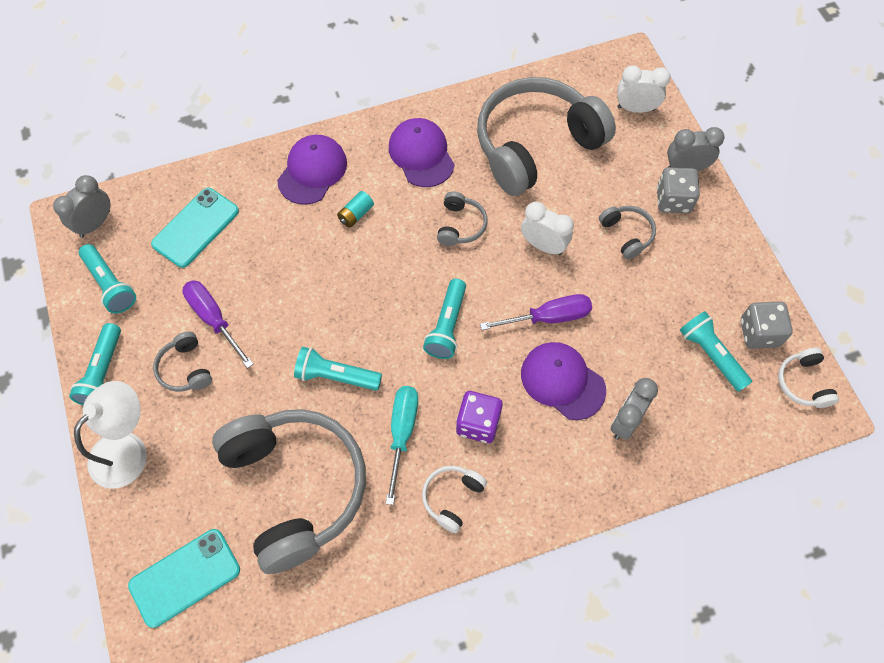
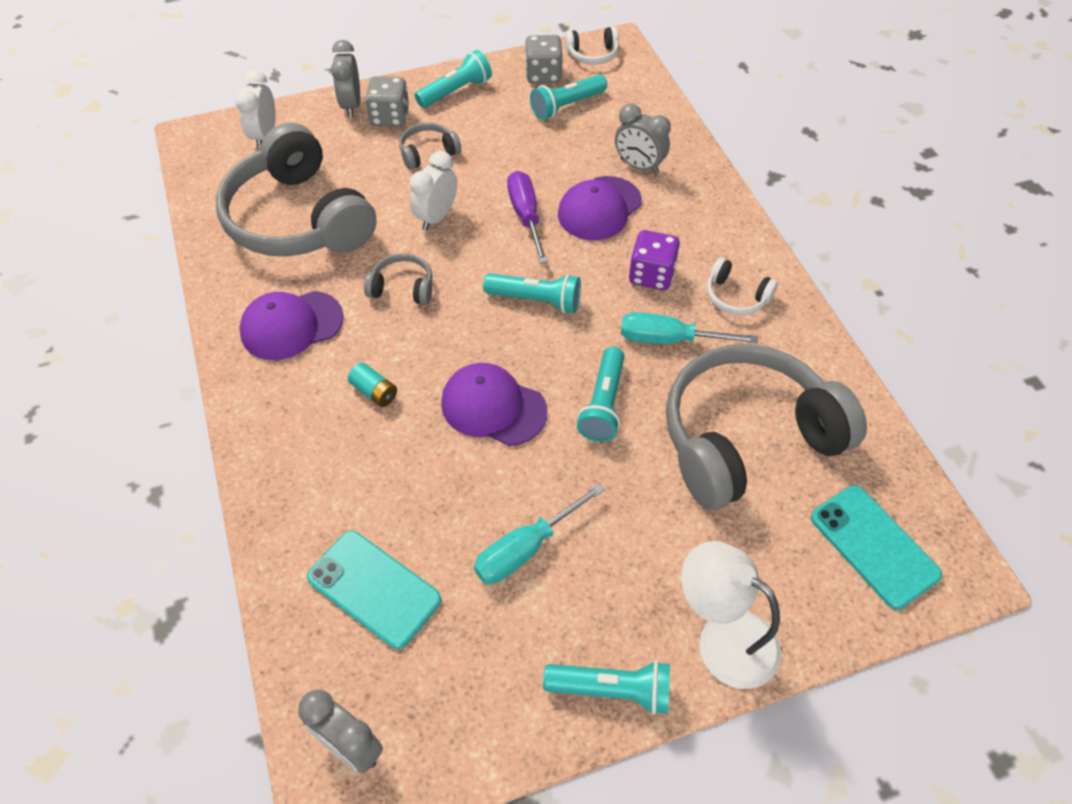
camera: 90 degrees left, 10 degrees down
turquoise flashlight [79,244,136,314] -> turquoise flashlight moved to [415,50,492,108]
grey headphones [153,332,212,392] -> none
purple screwdriver [182,280,254,368] -> turquoise screwdriver [474,483,605,584]
purple cap [277,135,347,205] -> purple cap moved to [441,363,548,446]

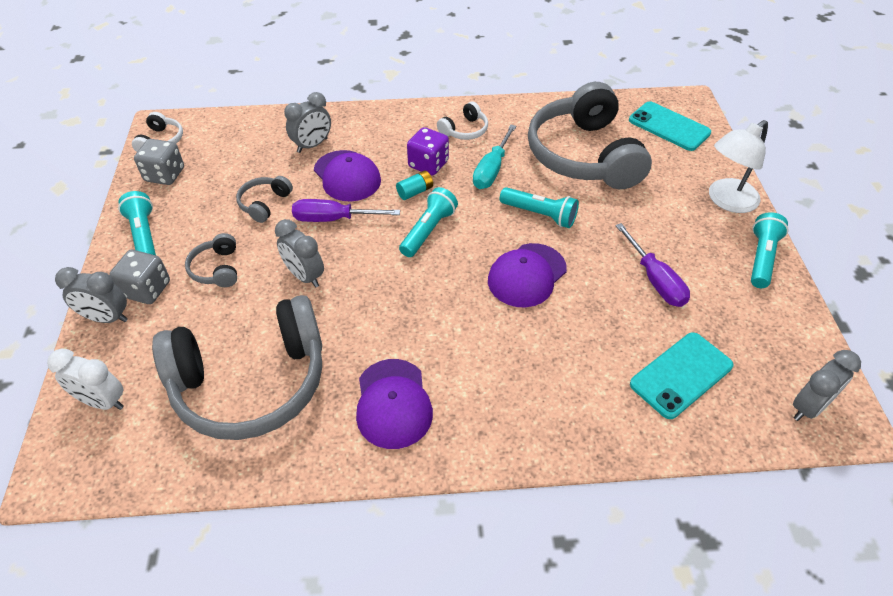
camera: 75 degrees left, 5 degrees down
turquoise battery [348,363,397,407] -> turquoise battery moved to [396,170,433,200]
grey headphones [364,253,433,305] -> grey headphones moved to [236,176,293,223]
white clock [409,151,457,231] -> grey clock [275,219,324,288]
turquoise screwdriver [474,483,605,584] -> purple screwdriver [615,223,690,307]
turquoise flashlight [530,75,607,120] -> none
turquoise phone [811,485,942,609] -> turquoise phone turned 60 degrees clockwise [629,101,711,151]

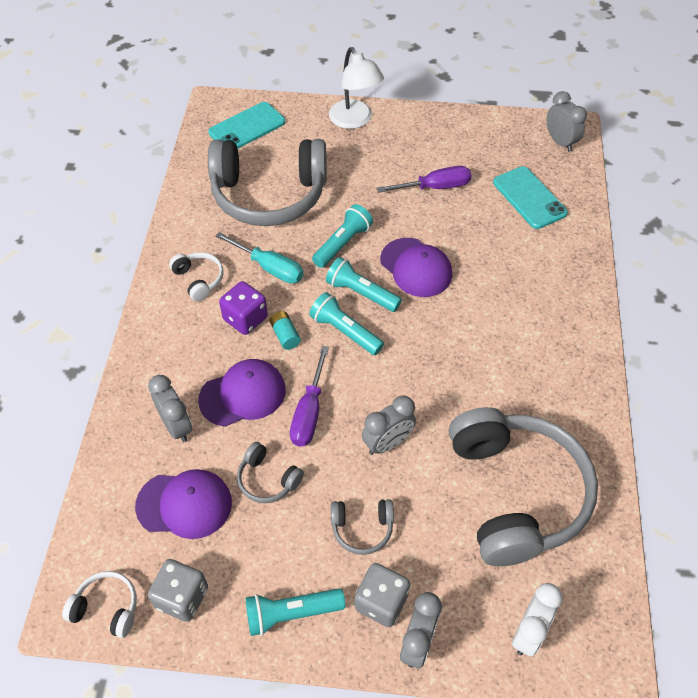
camera: 80 degrees left, 5 degrees up
purple cap [356,359,433,449] -> purple cap moved to [135,469,232,539]
turquoise flashlight [751,212,788,288] -> turquoise flashlight moved to [326,257,402,312]

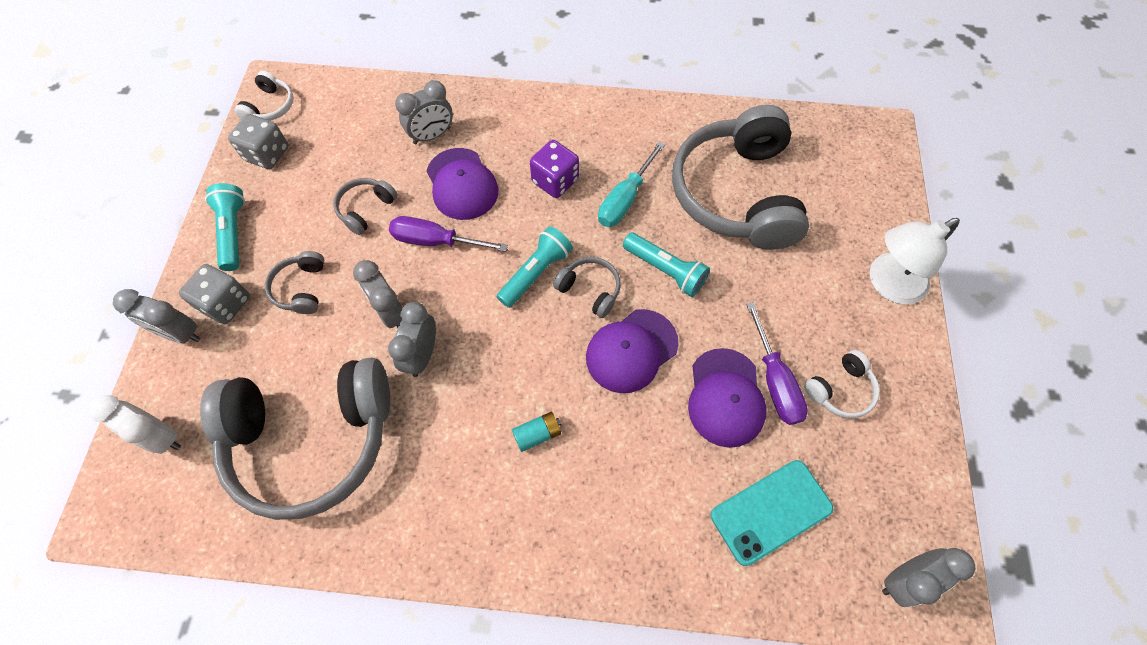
camera: 90 degrees right, 10 degrees up
purple cap [135,469,232,539] -> purple cap moved to [688,348,767,448]
white headphones [169,252,224,301] -> white headphones moved to [804,350,880,418]
turquoise phone [208,102,285,149] -> none
turquoise battery [270,311,301,350] -> turquoise battery moved to [512,412,561,452]
turquoise flashlight [326,257,402,312] -> grey headphones [553,257,621,318]
none -> grey clock [388,302,436,377]

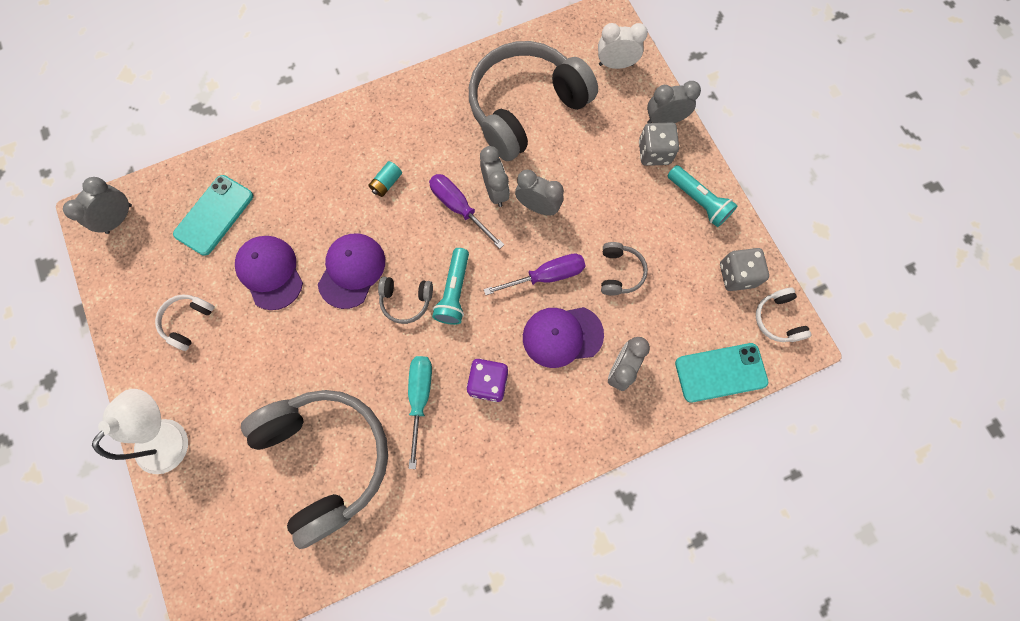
camera: 150 degrees right, 10 degrees up
grey headphones [265,251,324,314] -> none
purple cap [426,148,498,220] -> purple cap turned 45 degrees counterclockwise [523,307,604,368]
turquoise flashlight [623,233,710,297] -> none
purple screwdriver [746,302,808,425] -> purple screwdriver moved to [429,174,504,249]
none -> turquoise phone [675,343,768,402]

